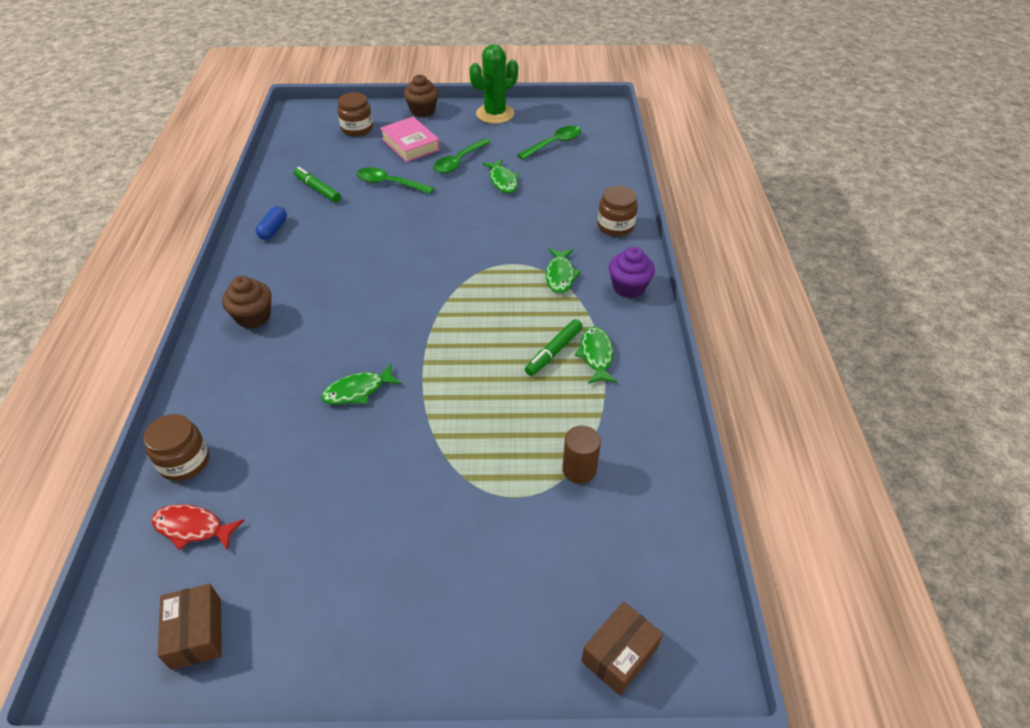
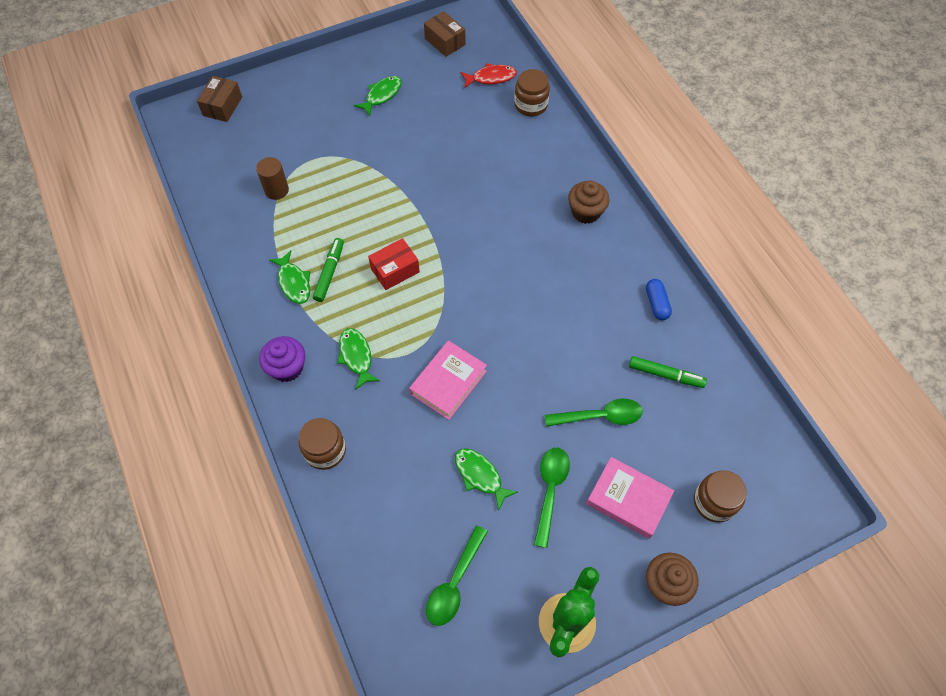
camera: 155 degrees right, 15 degrees up
green fish [321,364,402,405] -> green fish moved to [354,76,402,116]
none -> red box [368,238,420,290]
none -> pink book [409,340,487,420]

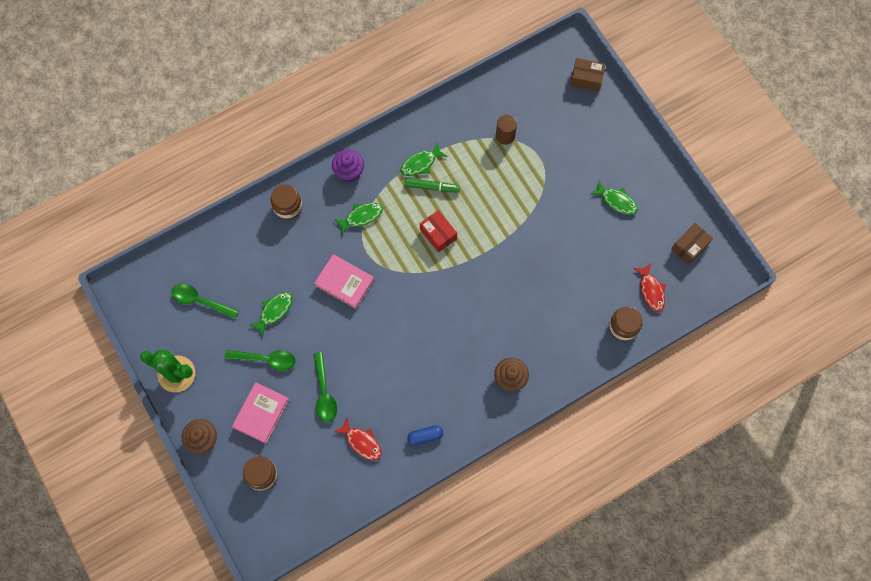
camera: 85 degrees right, 10 degrees up
green marker [629,356,707,388] -> red fish [334,418,382,461]

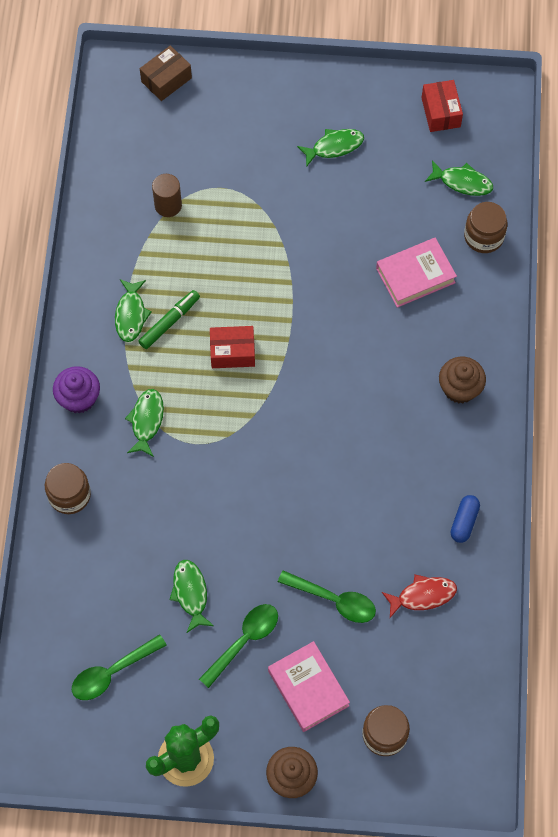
camera: 55 degrees left, 5 degrees down
pink book [315,254,374,309] -> pink book moved to [376,238,457,308]
red fish [633,263,666,312] -> green fish [425,160,493,196]
brown box [671,223,713,265] -> red box [422,80,463,132]

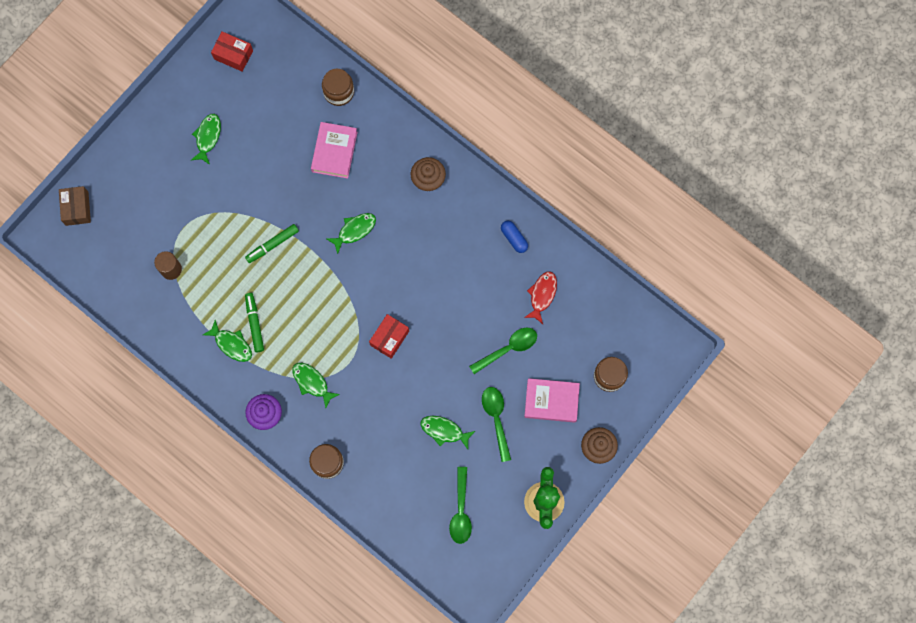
camera: 55 degrees left, 10 degrees up
red box [210,326,255,368] -> red box moved to [369,314,409,359]
green fish [425,160,493,196] -> green fish moved to [327,213,376,254]
none -> green marker [245,224,299,263]

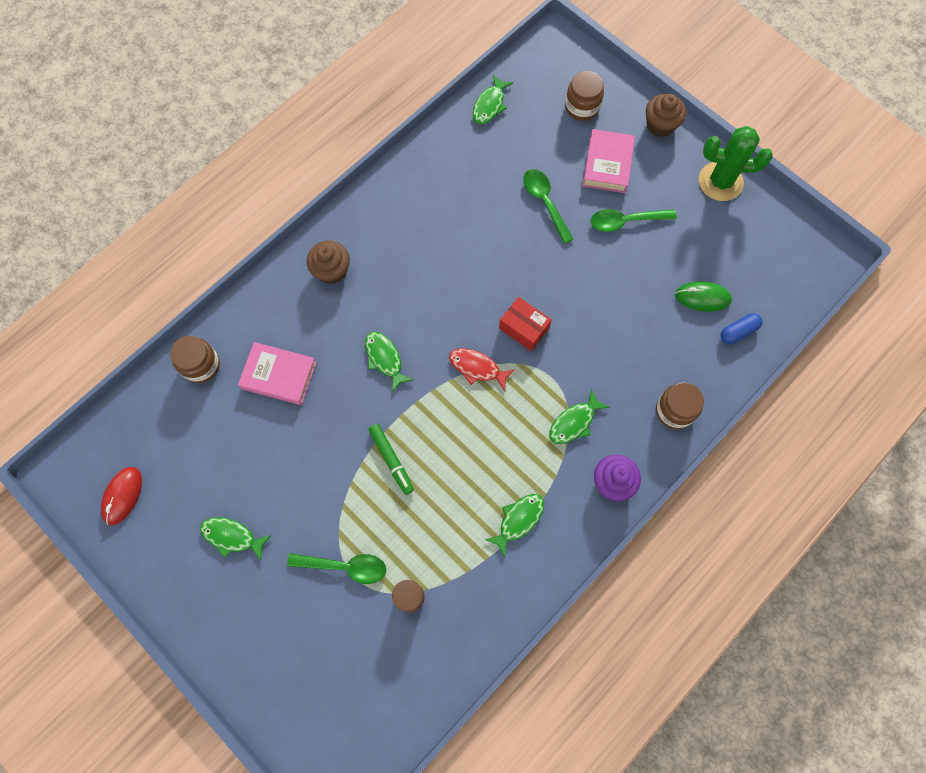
camera: 85 degrees left, 5 degrees down
brown box [59,186,91,226] -> none
red box [211,31,253,72] -> red mouse [101,467,142,525]
green marker [245,293,264,352] -> none
green fish [420,416,475,449] -> green fish moved to [473,75,513,124]
green spoon [449,467,472,544] -> green spoon moved to [287,553,386,584]
blue capsule [501,221,528,253] -> blue capsule moved to [721,313,762,344]
red fish [524,271,557,324] -> red fish moved to [449,348,515,391]
none -> green mouse [675,281,732,312]

